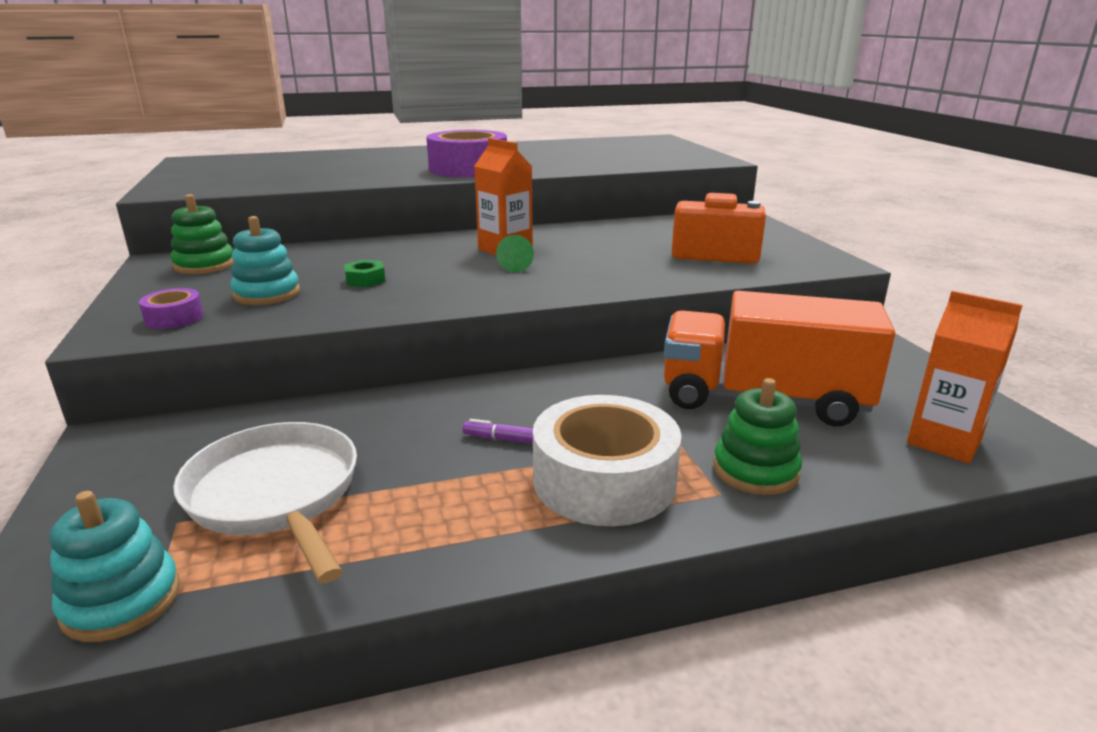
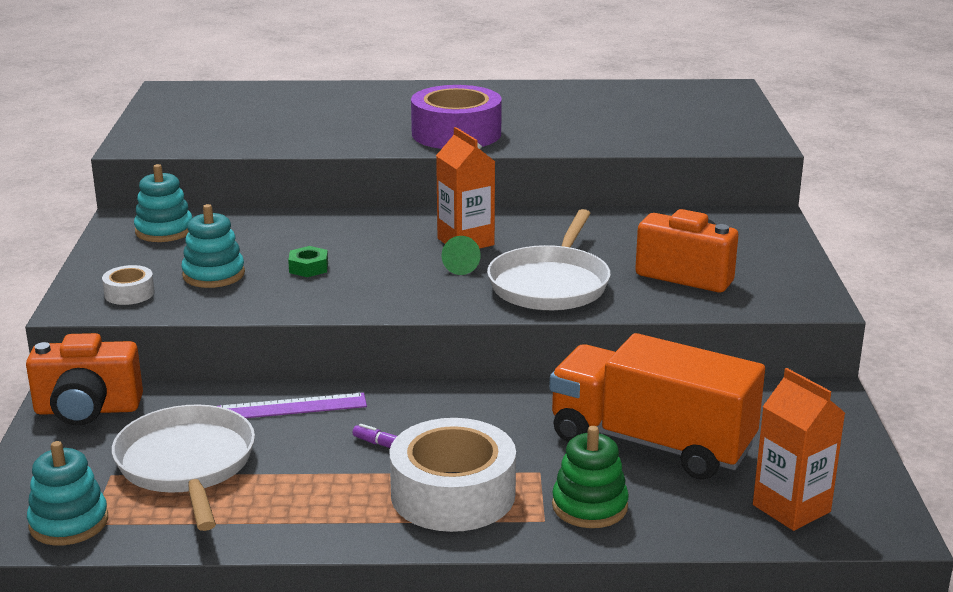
camera: 15 degrees right, 0 degrees up
purple tape [139,288,204,329] -> white tape [102,265,155,305]
green stacking toy [170,194,234,274] -> turquoise stacking toy [134,164,193,242]
none -> orange camera [26,333,143,426]
none -> purple ruler [218,393,367,418]
none -> white pan [487,209,611,311]

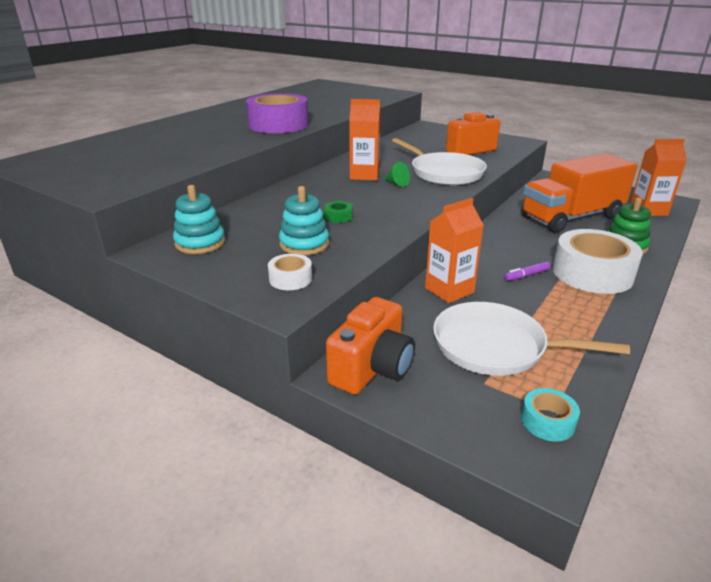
camera: 55 degrees left, 5 degrees up
turquoise stacking toy [27,441,108,545] -> turquoise tape [521,388,580,442]
purple ruler [218,393,367,418] -> orange carton [425,198,484,303]

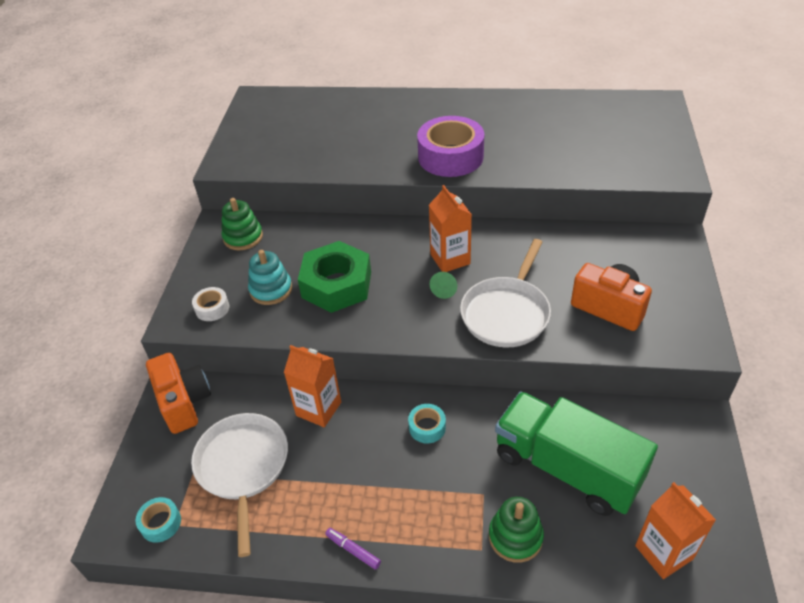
camera: 65 degrees right, 15 degrees up
turquoise stacking toy [173,185,225,254] -> green stacking toy [221,198,263,251]
green nut [324,201,353,223] -> green nut [298,241,371,313], size x2.47
orange camera [326,297,415,395] -> orange camera turned 120 degrees counterclockwise [146,353,211,434]
purple marker [504,261,551,281] -> purple marker moved to [325,528,381,570]
orange truck [521,153,638,233] -> green truck [495,391,658,516]
white tape [553,229,643,294] -> none
none -> turquoise tape [408,404,446,444]

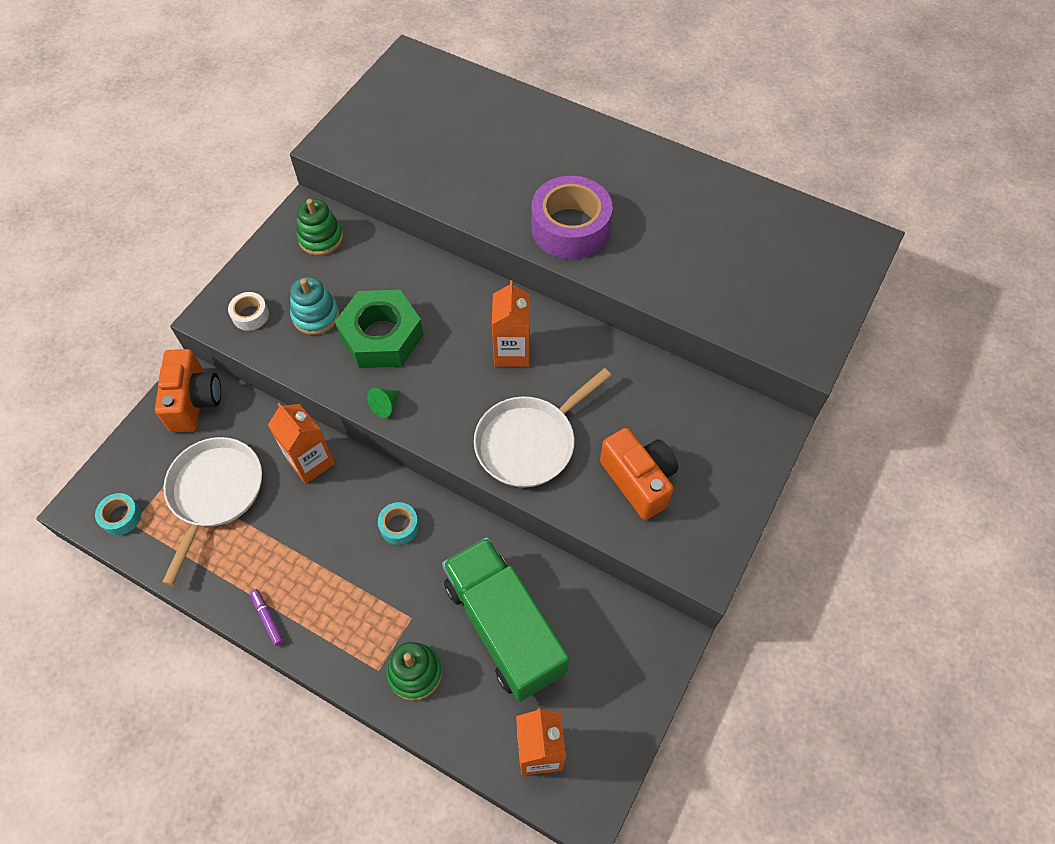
camera: 20 degrees right, 15 degrees up
green cone [430,272,457,299] -> green cone moved to [367,388,400,418]

